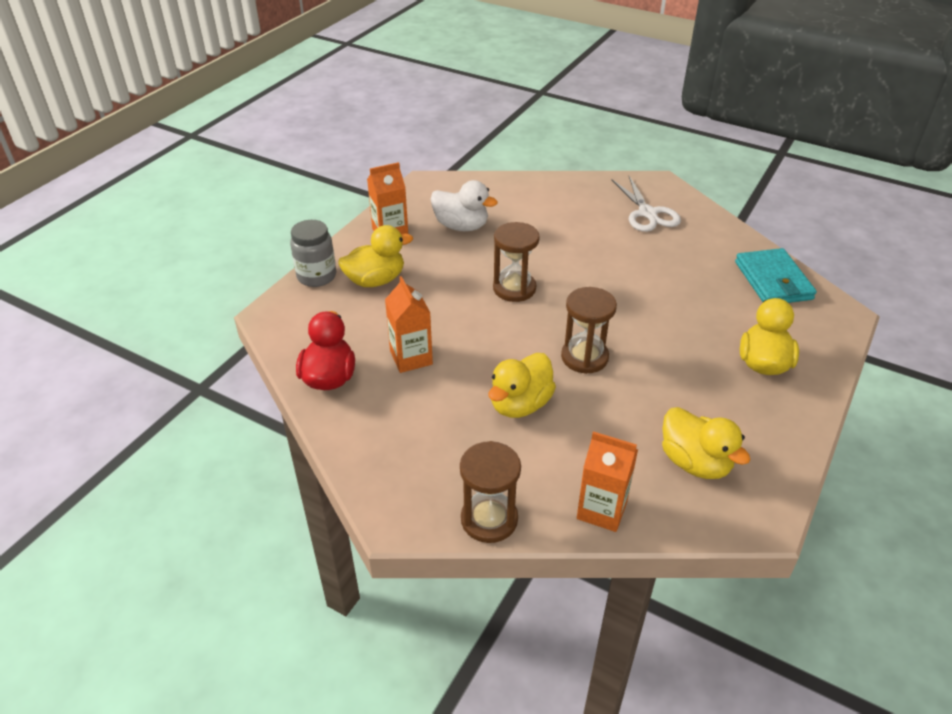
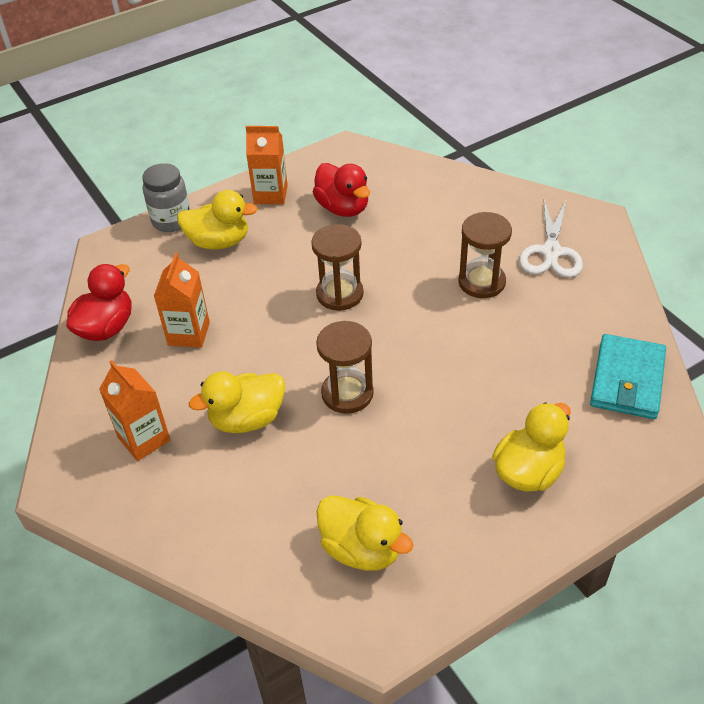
camera: 30 degrees right, 5 degrees up
white duck [431,180,498,231] -> red duck [313,163,370,217]
brown hourglass [460,441,521,543] -> brown hourglass moved to [458,212,512,298]
orange carton [577,431,638,532] -> orange carton moved to [99,360,170,461]
yellow duck [662,407,751,479] -> yellow duck turned 45 degrees counterclockwise [317,496,413,571]

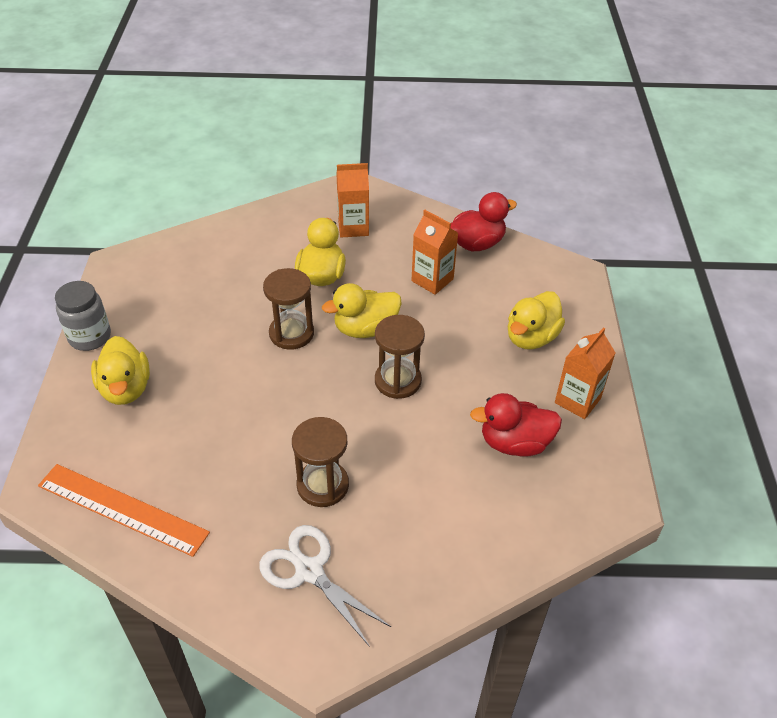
camera: 120 degrees right, 0 degrees up
red duck [66,264,132,341] -> red duck turned 90 degrees counterclockwise [451,192,517,251]
grey jar [142,163,190,232] -> grey jar moved to [55,281,111,351]
yellow duck [317,496,413,571] -> yellow duck moved to [322,283,402,338]
turquoise wallet [590,334,666,419] -> orange ruler [38,464,210,557]

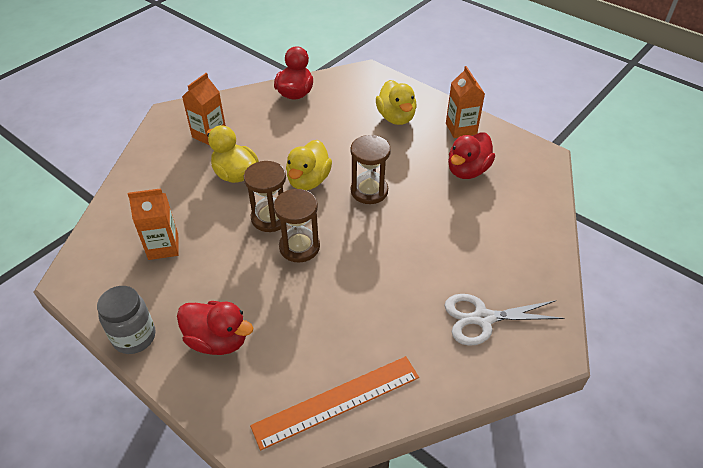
camera: 50 degrees left, 0 degrees up
yellow duck [91,336,150,405] -> red duck [177,301,253,355]
brown hourglass [292,417,349,507] -> brown hourglass moved to [274,189,320,263]
orange carton [411,210,458,295] -> orange carton moved to [128,188,179,260]

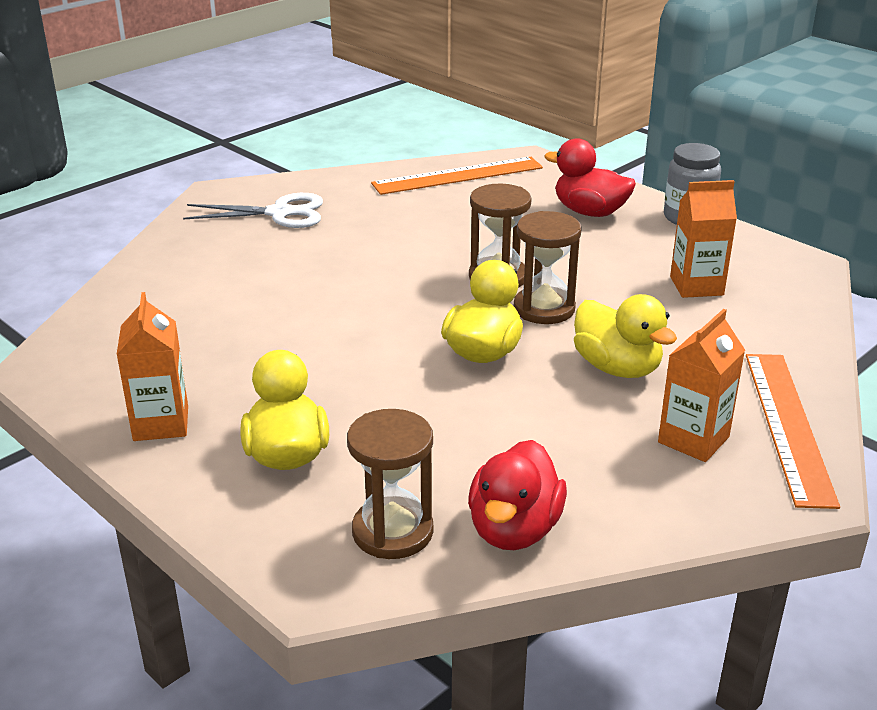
camera: 175 degrees left, 15 degrees down
brown hourglass [351,135,391,204] -> brown hourglass moved to [347,409,433,559]
red duck [448,133,495,179] -> none
none -> orange ruler [746,354,840,509]

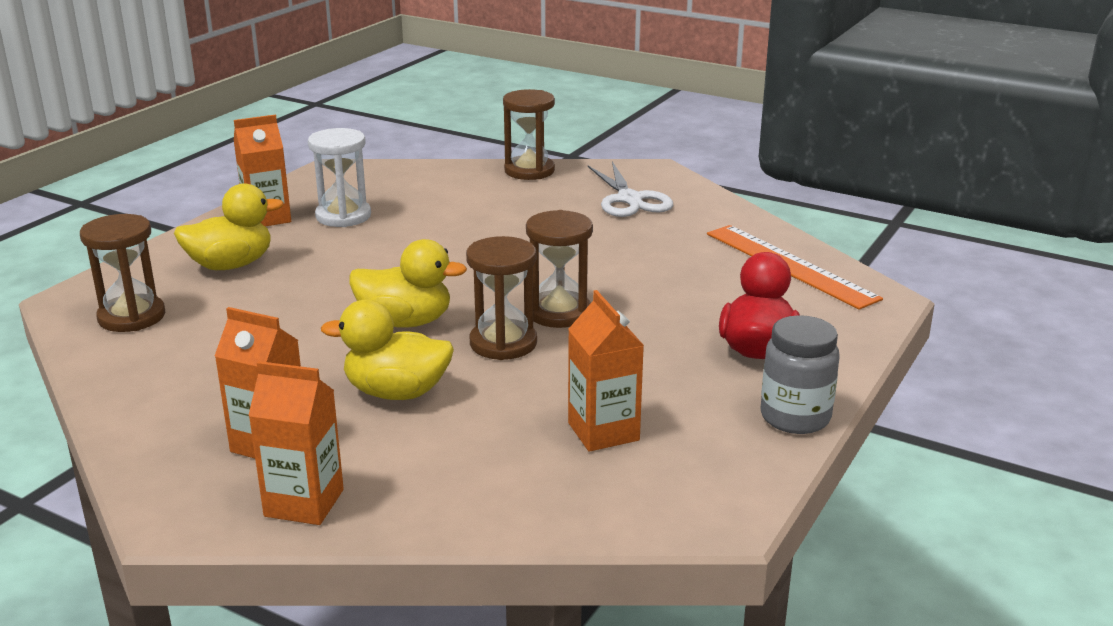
camera: 75 degrees right, 5 degrees down
red duck [468,440,567,550] -> none
yellow duck [574,294,677,378] -> yellow duck turned 60 degrees clockwise [321,300,454,400]
orange ruler [746,354,840,509] -> orange carton [248,361,344,525]
none -> white hourglass [308,128,371,227]
none -> brown hourglass [503,89,555,180]

